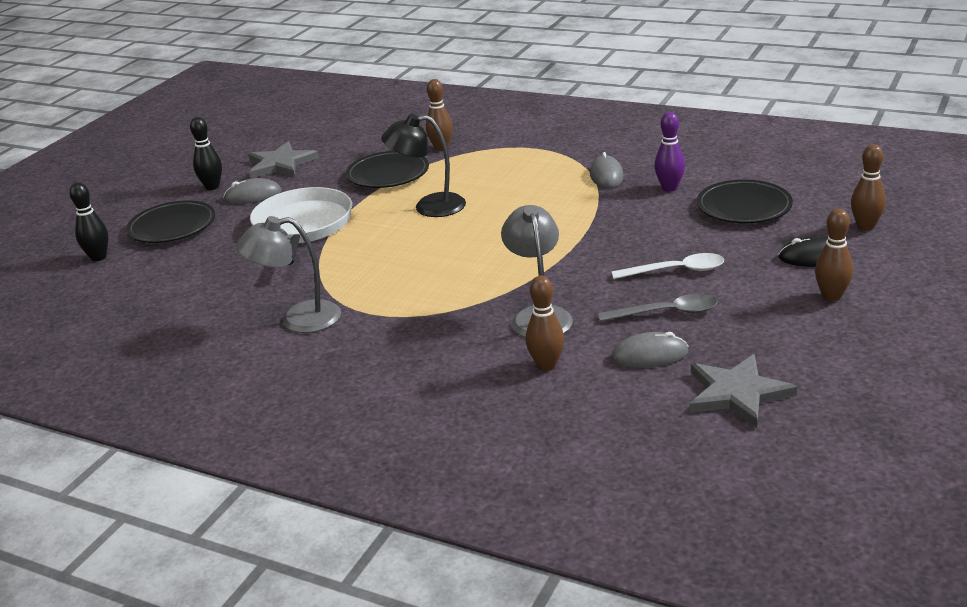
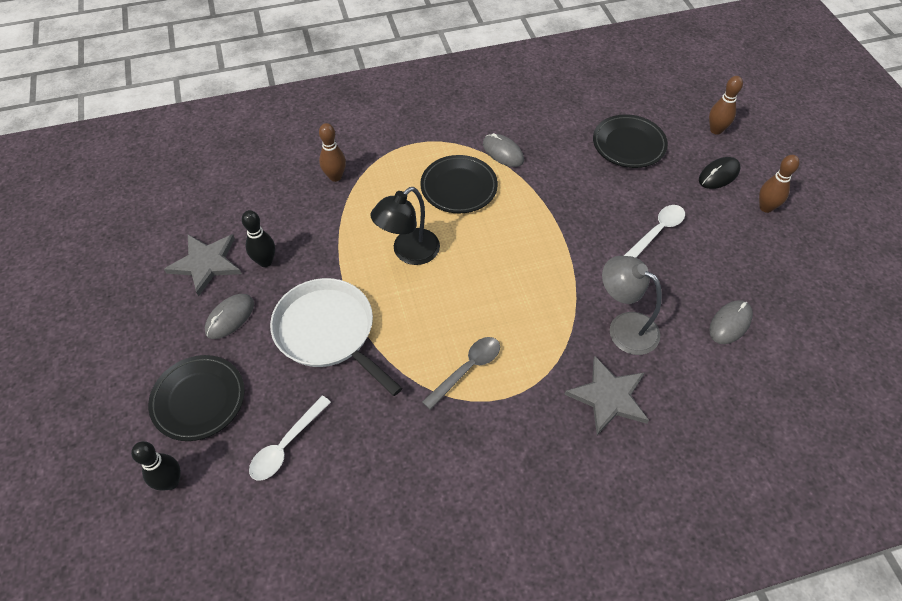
camera: 45 degrees left, 25 degrees up
black bowling pin [190,117,222,190] -> black bowling pin moved to [242,210,275,267]
grey lamp [236,216,341,333] -> none
black plate [346,151,429,188] -> black plate moved to [420,155,498,213]
brown bowling pin [526,275,564,371] -> none
grey spoon [598,294,717,322] -> grey spoon moved to [422,337,500,410]
purple bowling pin [654,112,685,192] -> none
grey star [689,354,797,428] -> grey star moved to [564,356,649,435]
none -> white spoon [249,396,331,480]

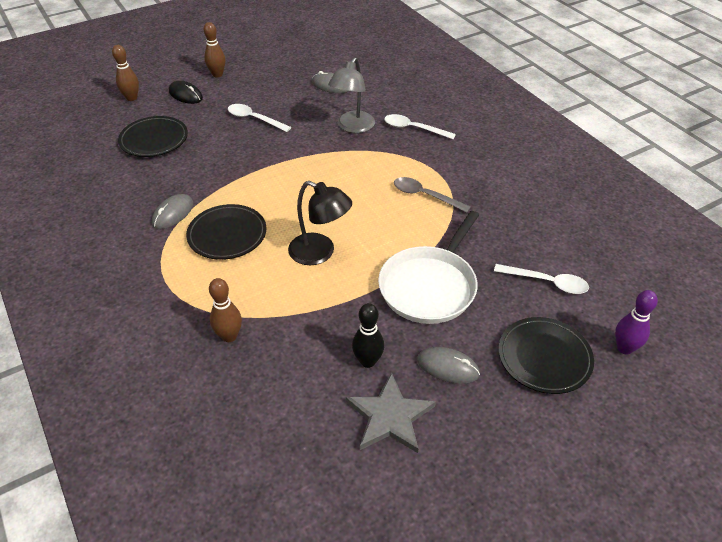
camera: 105 degrees left, 10 degrees down
black bowling pin [131,441,181,491] -> purple bowling pin [615,290,658,354]
grey star [564,356,649,435] -> white spoon [384,114,456,139]

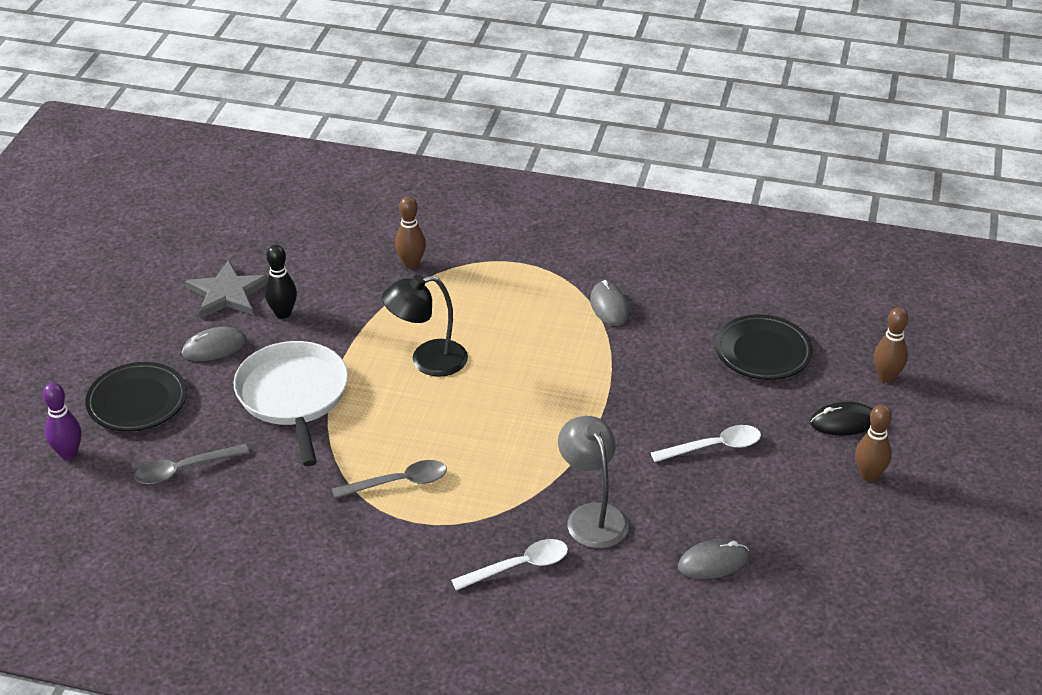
camera: 135 degrees right, 5 degrees down
black plate [186,204,266,260] -> none
white spoon [494,264,589,294] -> grey spoon [135,444,249,484]

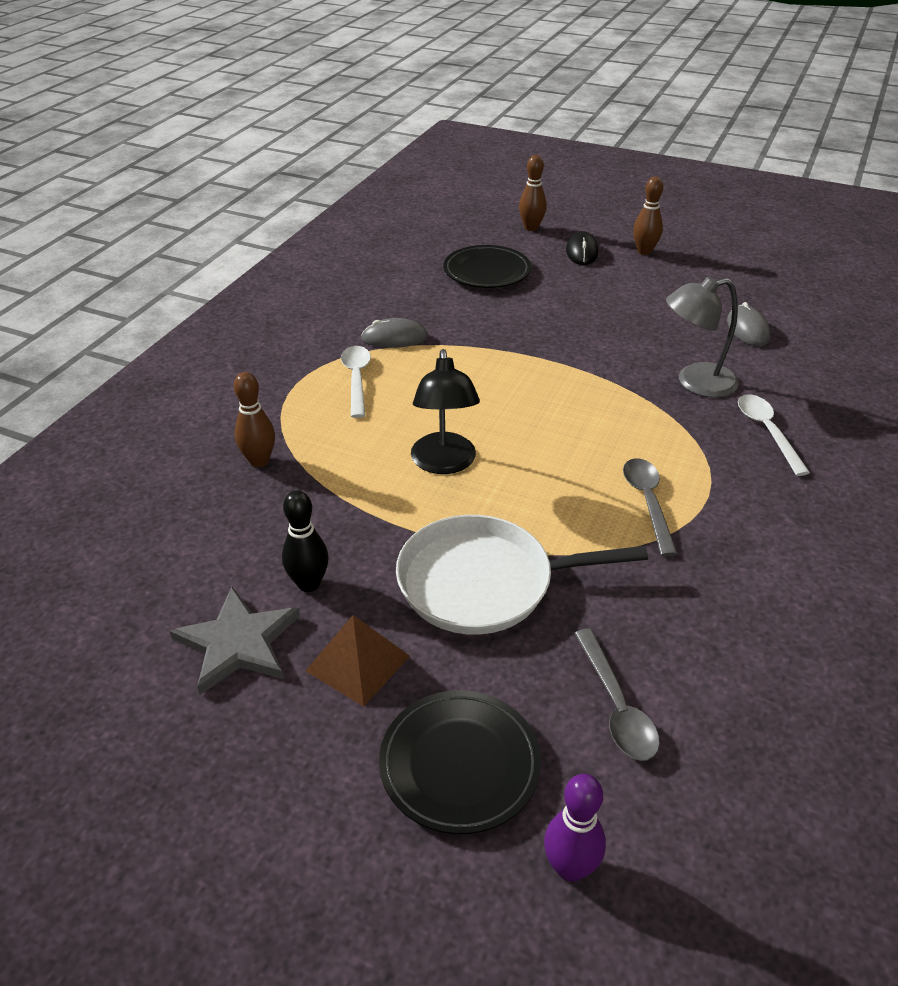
camera: 80 degrees left, 0 degrees up
grey mouse [182,327,247,361] -> brown pyramid [305,615,410,707]
white spoon [651,425,761,462] -> white spoon moved to [341,346,371,418]

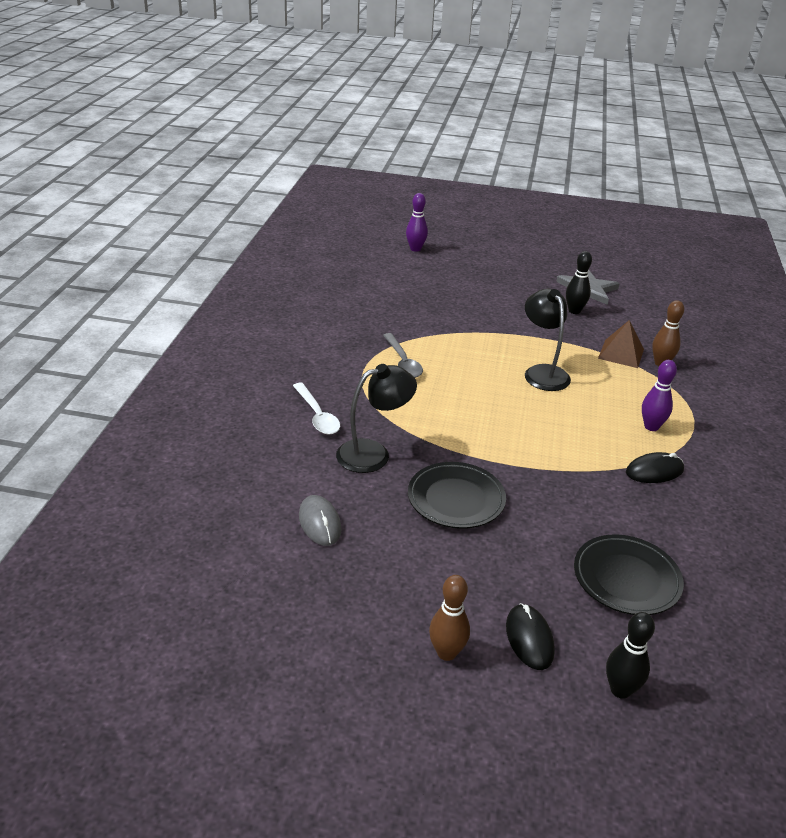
camera: 165 degrees right, 5 degrees down
brown pyramid [305,615,410,707] -> brown pyramid moved to [598,320,644,368]
white spoon [341,346,371,418] -> purple bowling pin [642,360,677,431]
grey mouse [361,318,428,348] -> black mouse [626,452,684,483]
black plate [379,690,541,834] -> black plate moved to [408,462,506,529]
white pan [396,515,648,635] -> none
brown bowling pin [519,155,547,231] -> black bowling pin [606,612,655,699]
grey spoon [574,629,660,761] -> none
grey lamp [666,276,739,398] -> black lamp [336,364,417,473]

